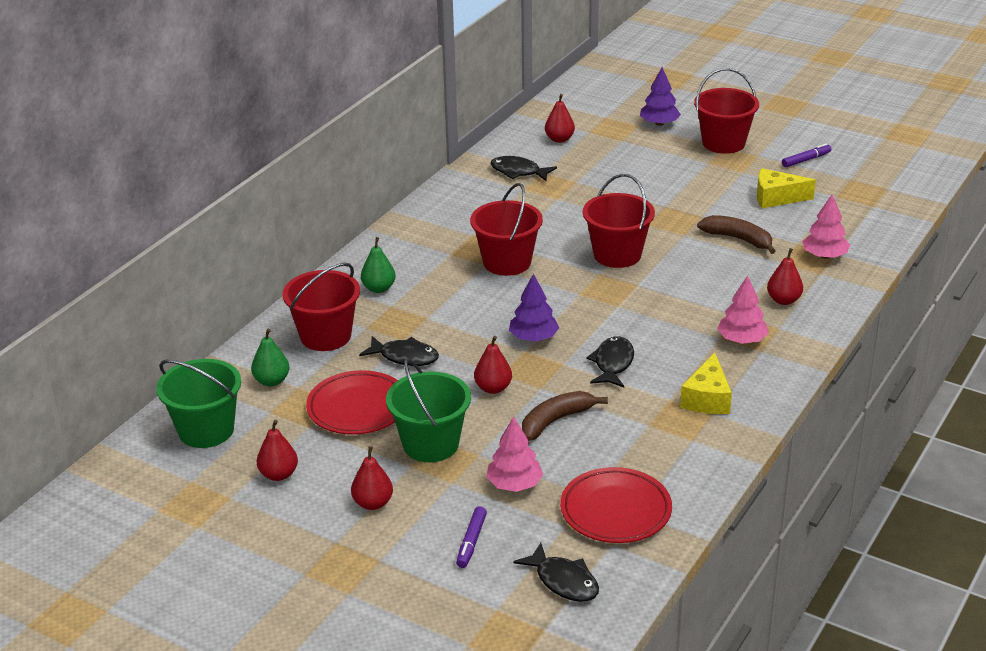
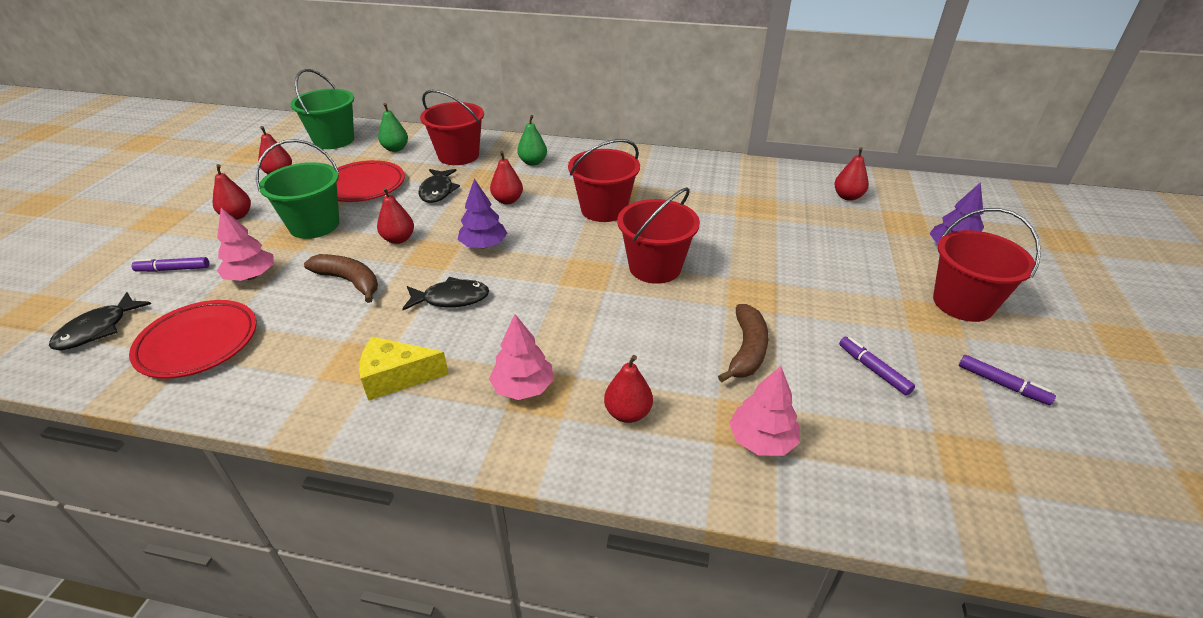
camera: 70 degrees right, 5 degrees up
black fish [490,156,557,182] -> none
yellow cheese [757,168,816,208] -> purple marker [839,337,915,395]
none -> red pear [490,151,523,204]

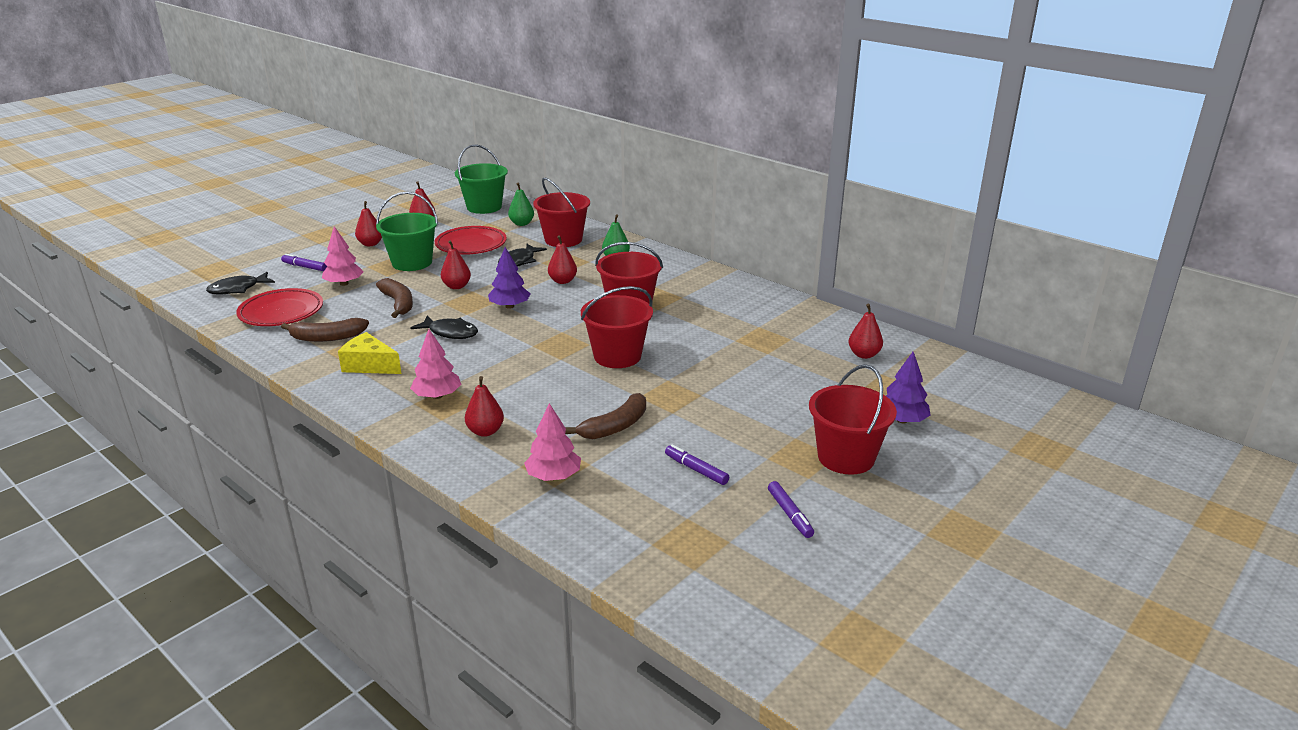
camera: 30 degrees right, 10 degrees down
purple marker [839,337,915,395] -> purple marker turned 45 degrees counterclockwise [665,445,729,485]
none -> brown banana [281,318,369,342]

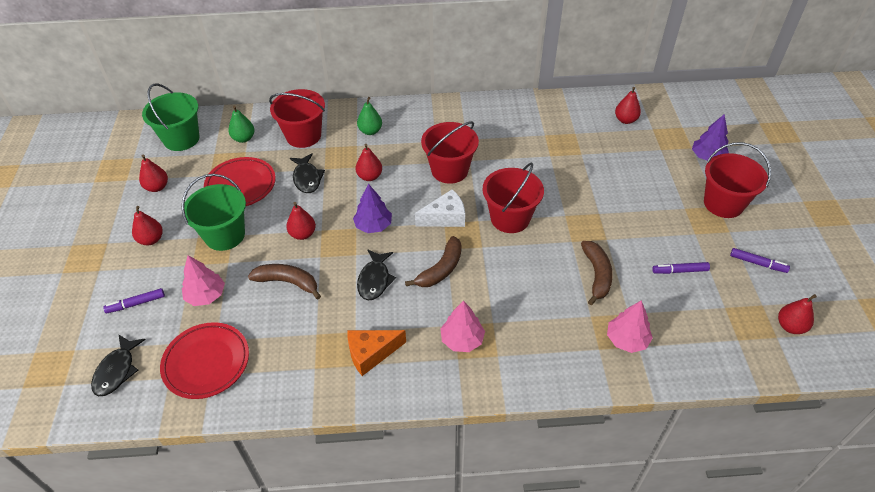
camera: 45 degrees left, 20 degrees up
brown banana [281,318,369,342] -> brown banana moved to [405,236,462,287]
yellow cheese [338,332,402,374] -> orange cheese [348,330,406,376]
black fish [411,315,478,339] -> black fish turned 120 degrees clockwise [357,249,396,301]
red pear [465,376,504,437] -> red pear moved to [778,294,817,334]
none -> white cheese [415,189,465,227]

